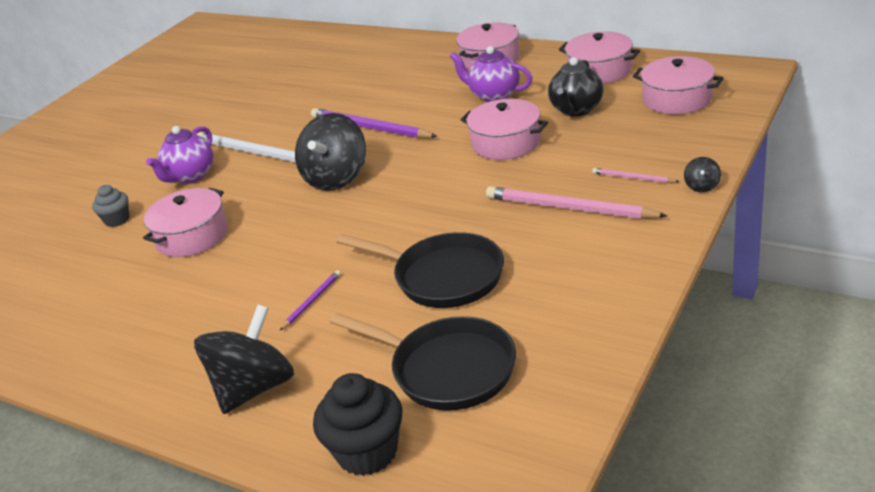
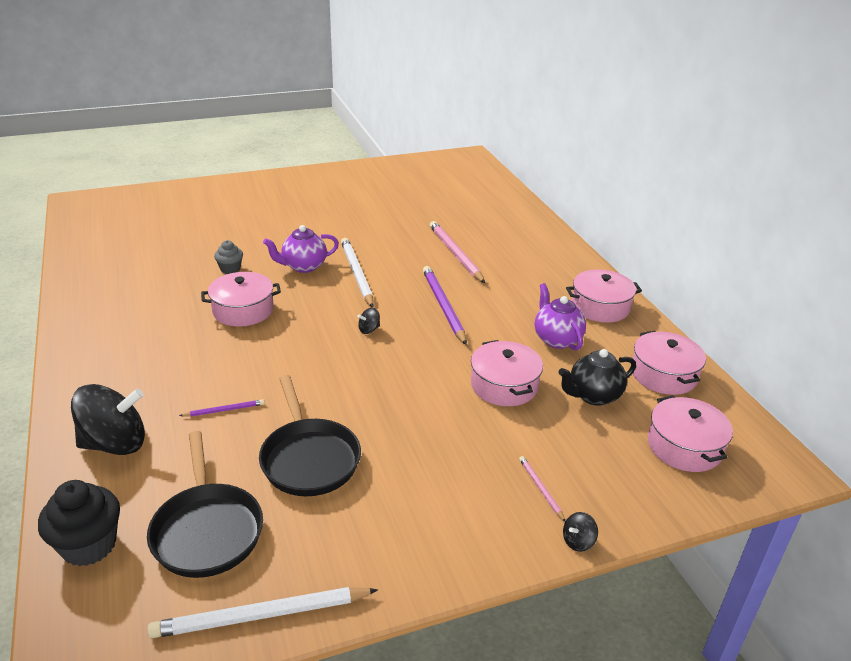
camera: 35 degrees right, 0 degrees up
black spinning top [295,113,366,191] -> black spinning top [357,308,380,334], size x0.41
pink pencil [486,186,667,219] -> pink pencil moved to [430,221,485,283]
none -> white pencil [148,587,378,638]

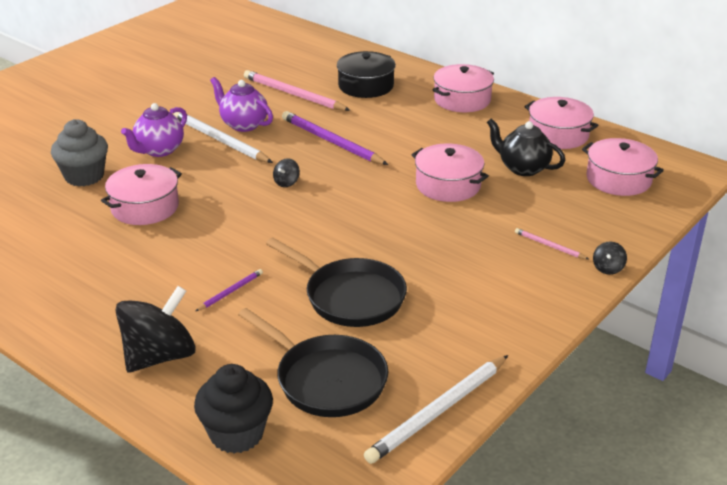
camera: 30 degrees left, 0 degrees up
grey cupcake [214,240,243,274] -> grey cupcake [51,119,108,186], size x1.70
purple teapot [535,283,586,351] -> purple teapot moved to [210,77,273,132]
black teapot [559,349,636,406] -> black teapot turned 90 degrees clockwise [487,118,565,176]
none -> black pot [337,51,396,98]

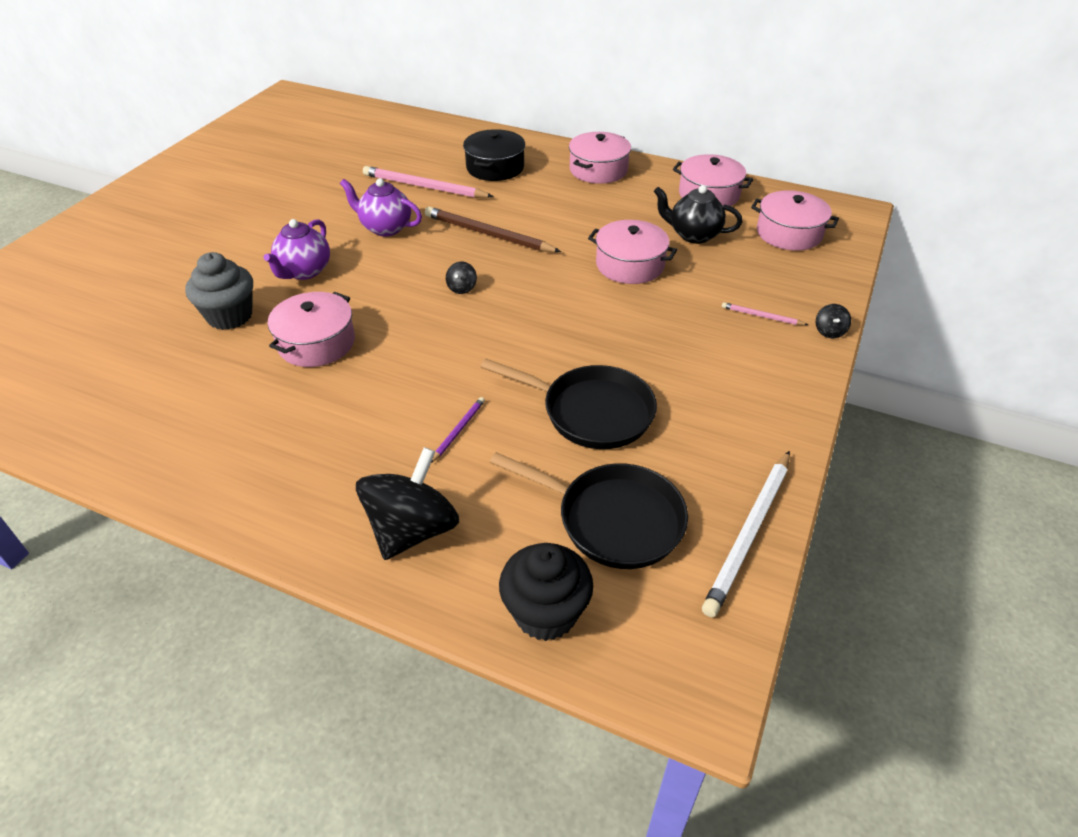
camera: 15 degrees left, 10 degrees up
white pencil [174,112,273,163] -> none
purple pencil [282,111,388,165] -> brown pencil [425,207,561,252]

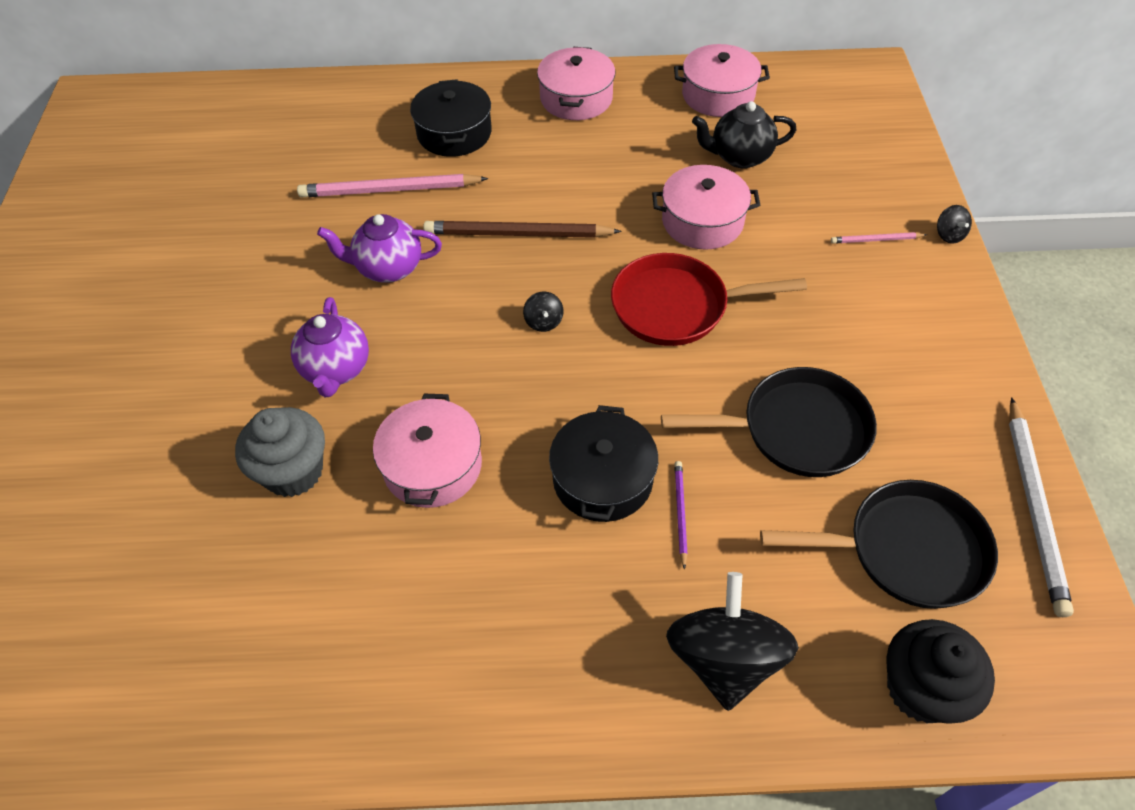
camera: 25 degrees left, 10 degrees up
pink pot [751,190,839,251] -> none
none -> black pot [549,405,658,522]
none -> red pan [611,253,807,346]

